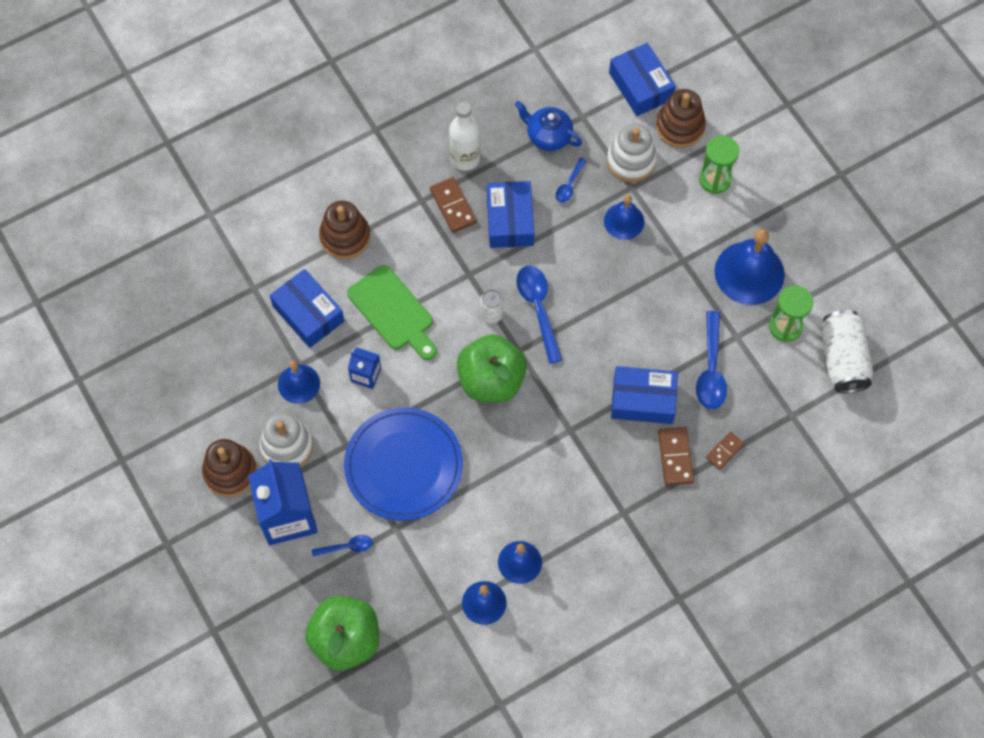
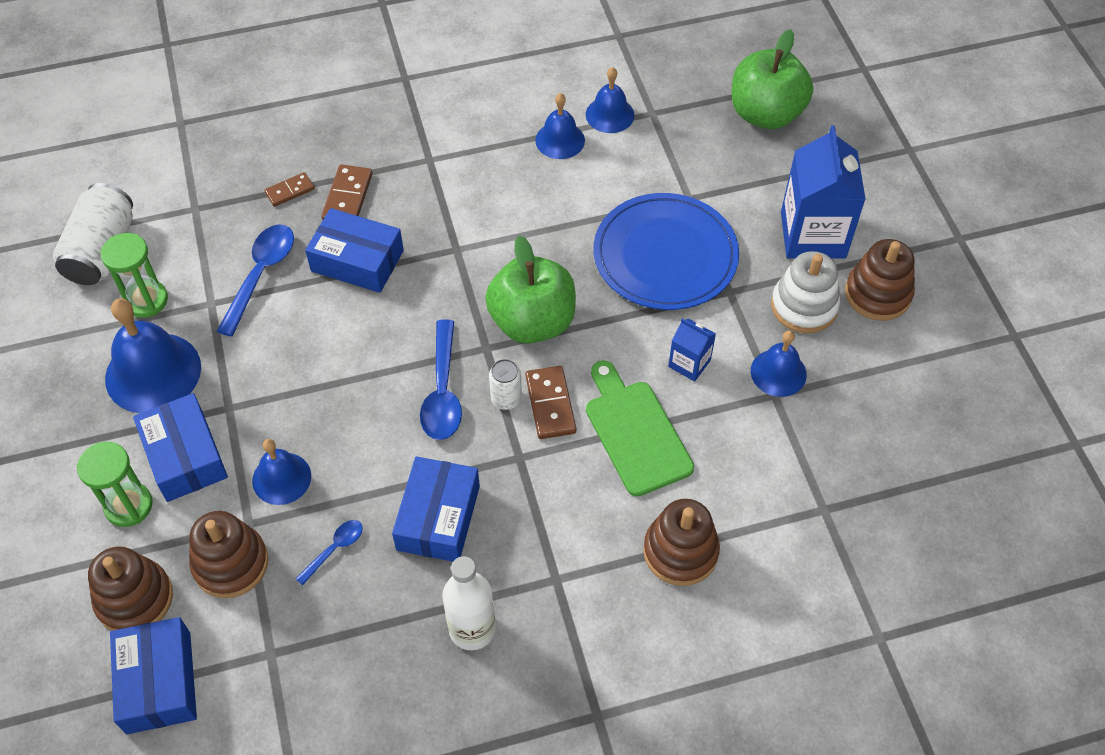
camera: 165 degrees left, 10 degrees down
blue box [270,269,344,348] -> blue box moved to [133,393,228,502]
blue spoon [312,535,372,557] -> none
brown domino [430,177,477,233] -> brown domino moved to [525,366,576,439]
blue teapot [515,101,582,151] -> none
white stacking toy [607,123,657,182] -> brown stacking toy [189,511,268,598]

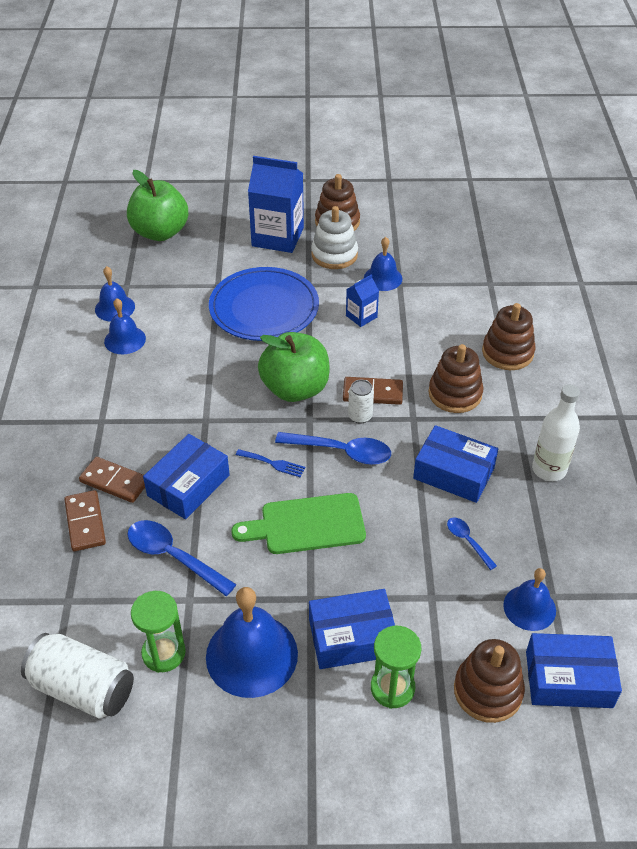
camera: 75 degrees left, 10 degrees down
brown stacking toy [189,511,268,598] -> brown stacking toy moved to [428,344,483,413]
blue bell [252,439,311,505] -> blue bell moved to [503,568,556,631]
brown domino [264,172,315,207] -> brown domino [64,490,106,551], size x1.53
green cutting board [586,360,694,497] -> green cutting board moved to [231,493,366,554]
none -> blue fork [236,449,305,477]

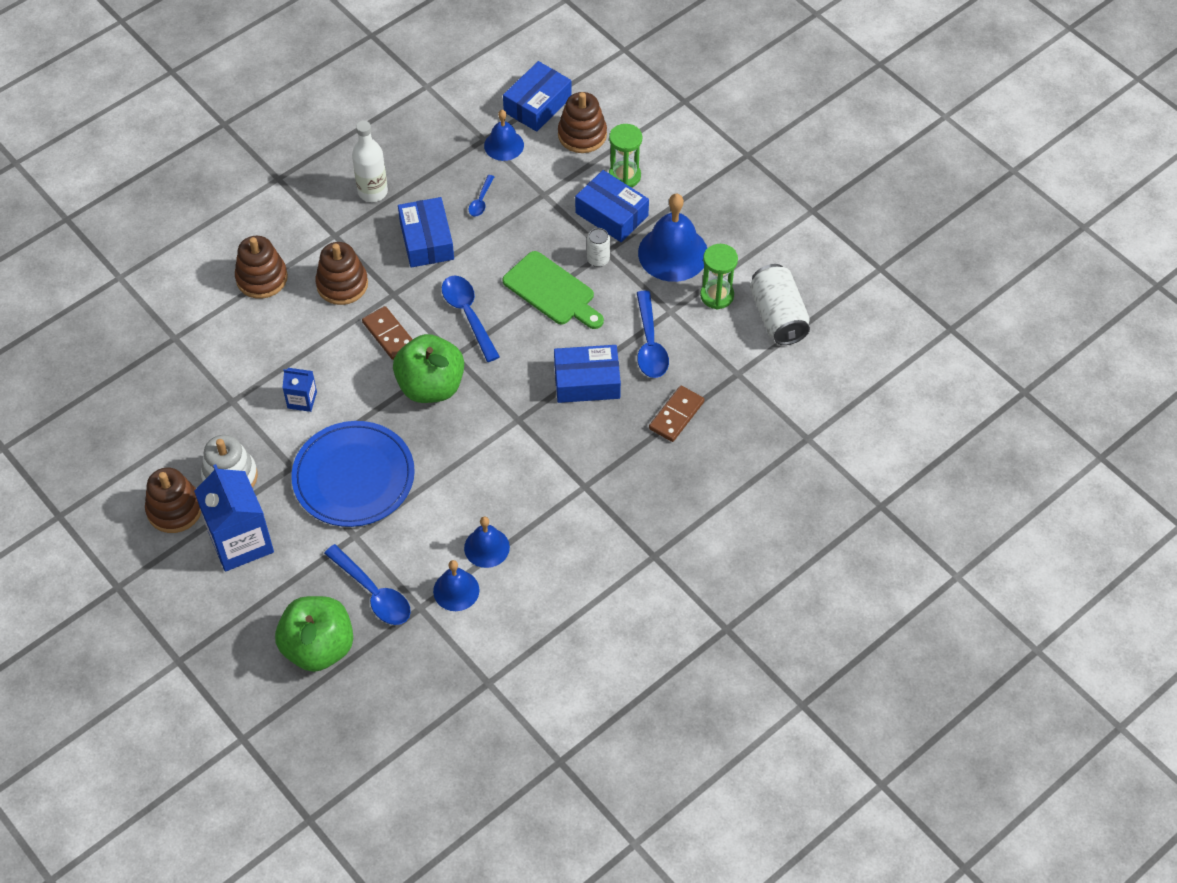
camera: 130 degrees left, 10 degrees up
brown domino [79,457,145,503] -> none
blue fork [236,449,305,477] -> none
white can [348,379,374,424] -> white can moved to [587,228,610,267]
blue bell [364,237,402,291] -> none
blue box [526,633,622,708] -> blue box turned 75 degrees clockwise [503,61,572,132]
none -> blue spoon [324,544,411,625]

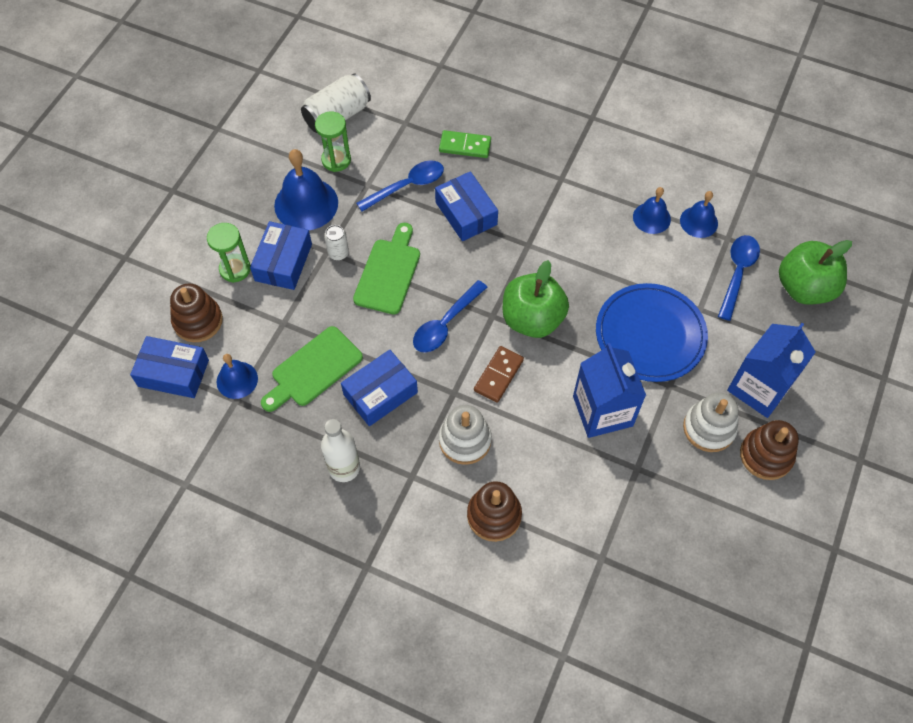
camera: 115 degrees left, 5 degrees up
blue carton [282,368,317,412] -> blue carton [573,343,646,438], size x2.03
brown stacking toy [315,242,368,305] -> white stacking toy [439,405,492,465]
blue spoon [469,175,494,217] -> green cutting board [261,326,363,412]
brown domino [649,386,704,442] -> green domino [439,130,491,158]

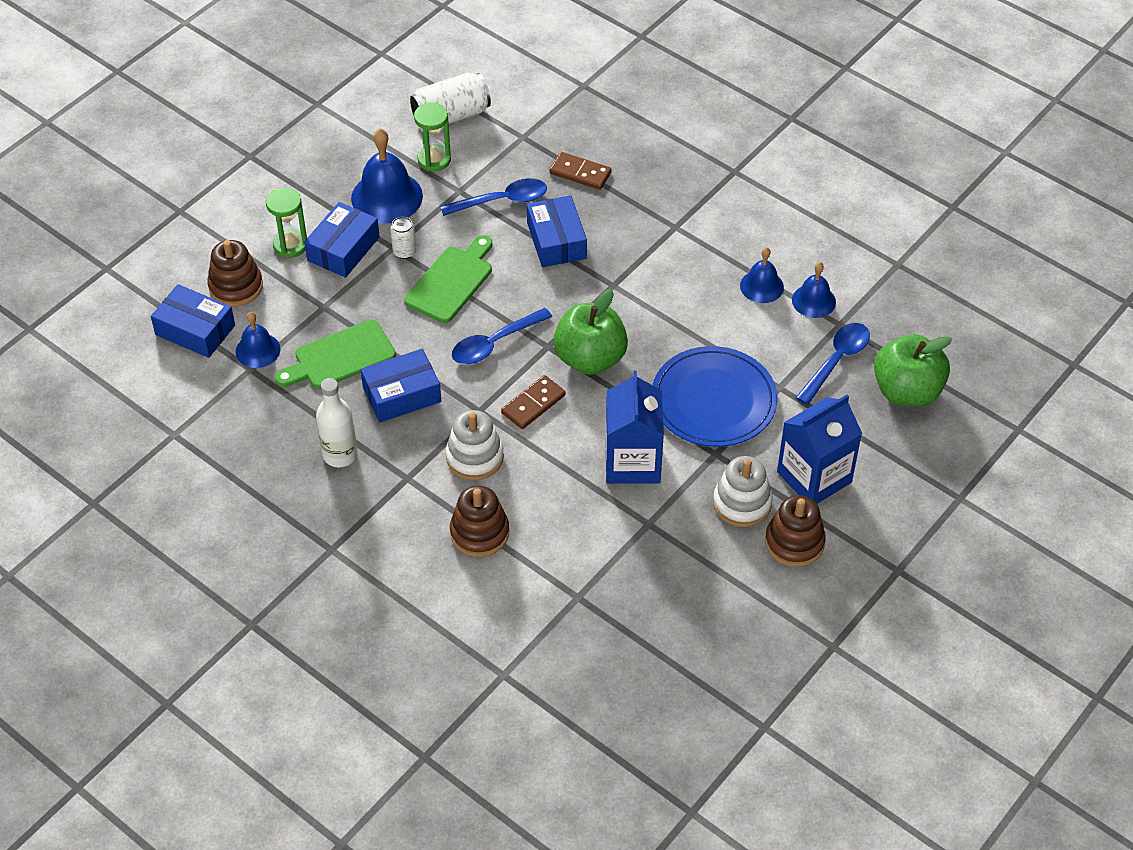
camera: 15 degrees right, 10 degrees down
green domino [439,130,491,158] -> brown domino [550,152,612,190]

